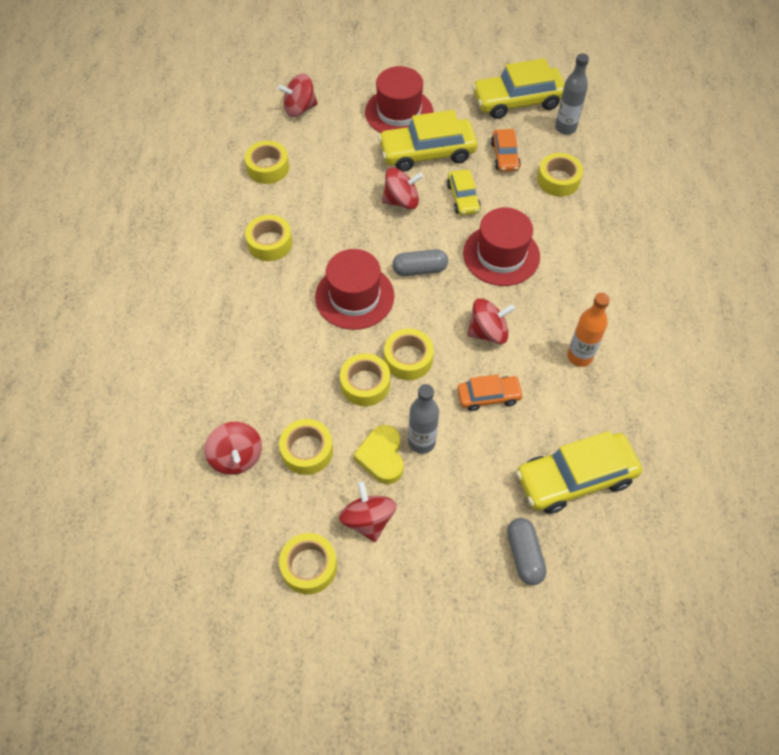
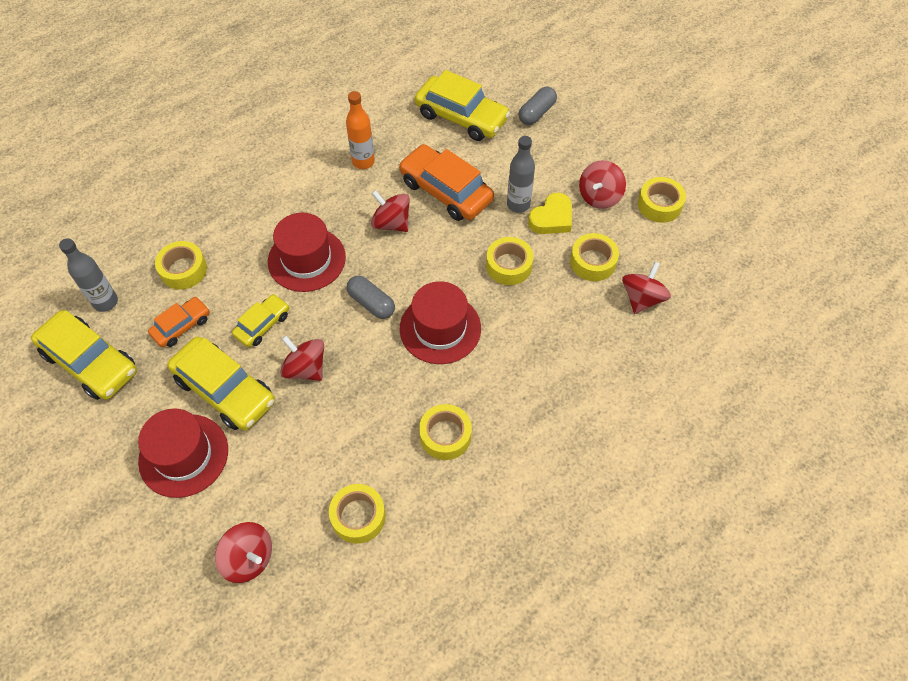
camera: 130 degrees left, 0 degrees up
yellow tape [384,328,434,380] -> none
orange car [457,374,524,411] -> orange car [399,144,494,221], size x1.79

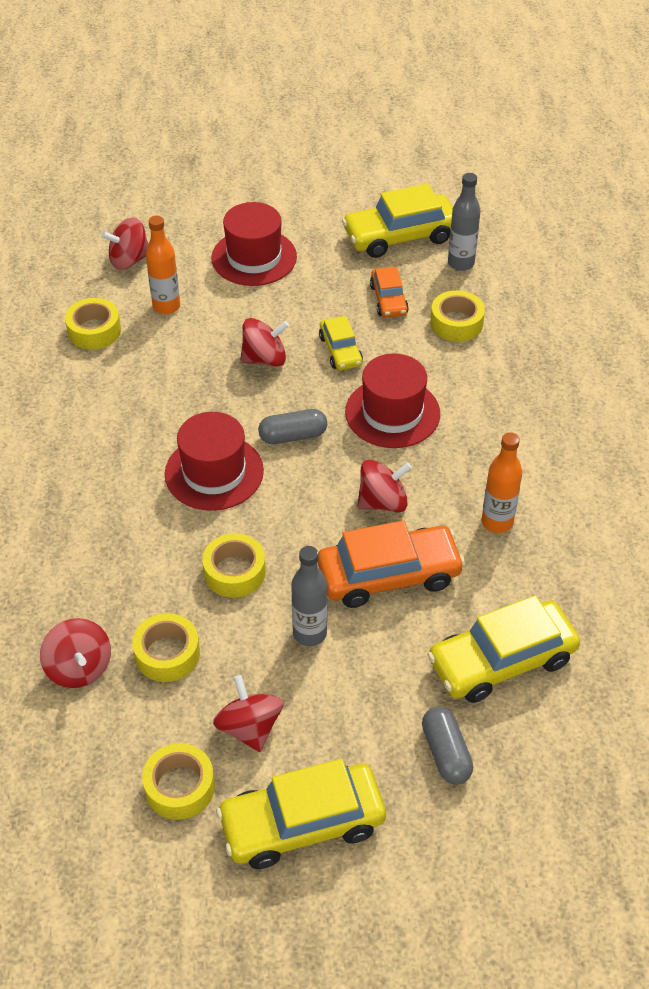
camera: 125 degrees right, 10 degrees down
yellow car [167,337,275,431] -> yellow car moved to [216,759,386,869]
yellow tape [419,404,472,460] -> none
yellow heart [528,192,572,234] -> none
none -> orange bottle [146,216,180,314]

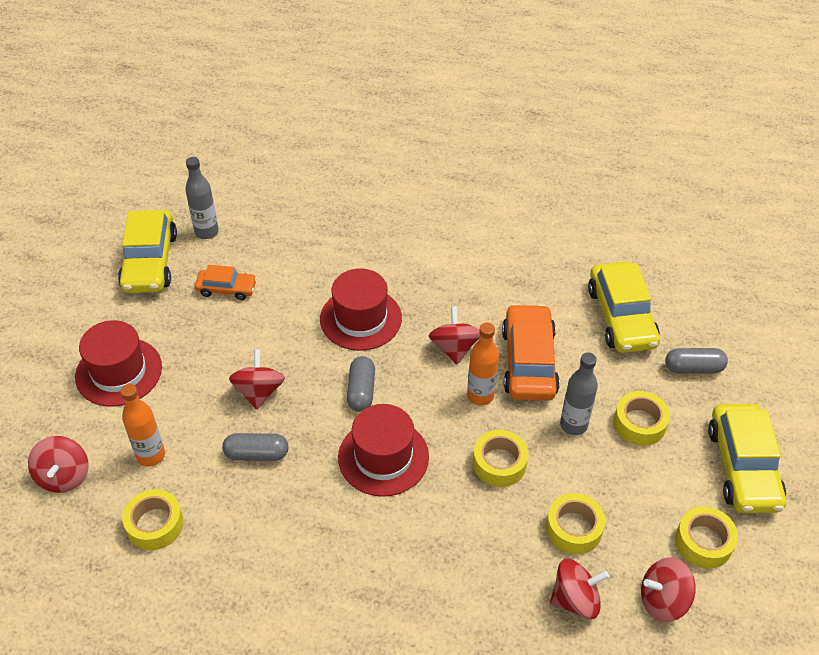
camera: 75 degrees left, 0 degrees up
red spinning top [213,675,284,752] -> red spinning top moved to [641,557,696,623]
yellow car [319,316,363,370] -> none
yellow tape [430,290,485,342] -> yellow tape moved to [614,391,670,446]
orange bottle [482,432,522,533] -> orange bottle moved to [467,323,499,406]
none -> grey capsule [222,433,288,461]

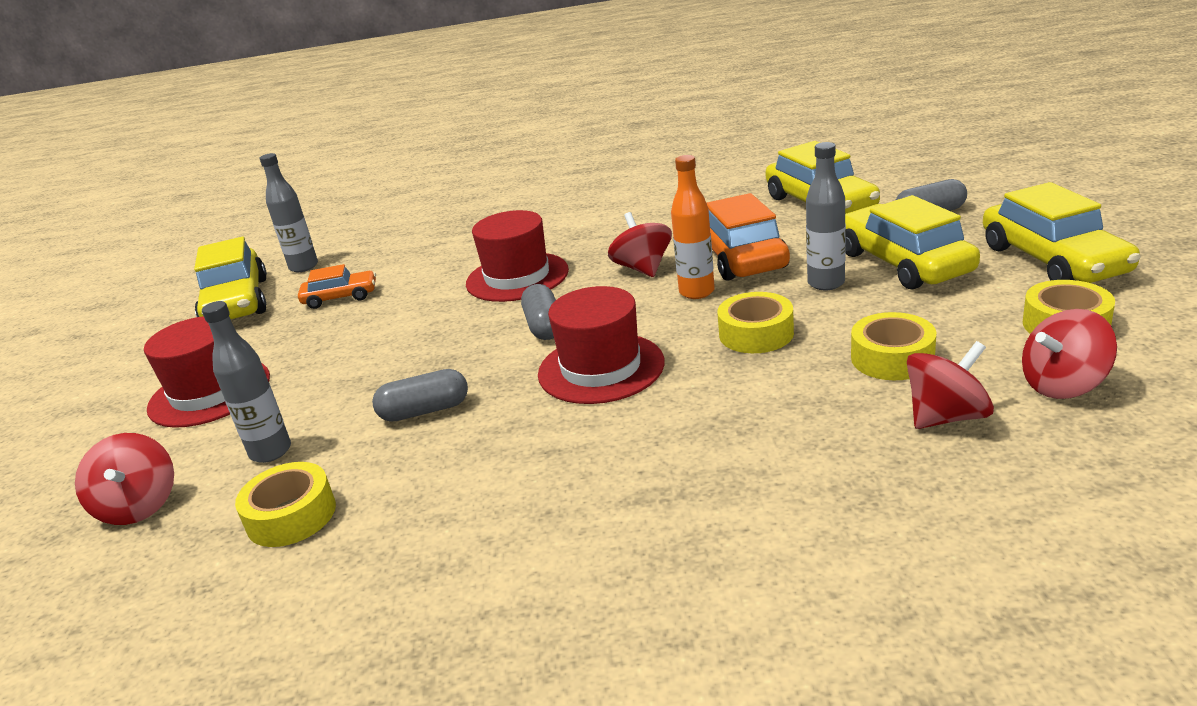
camera: 10 degrees left, 20 degrees down
orange bottle [121,384,165,467] -> grey bottle [202,301,291,463]
red spinning top [229,349,285,410] -> none
yellow tape [614,391,670,446] -> yellow car [845,195,980,290]

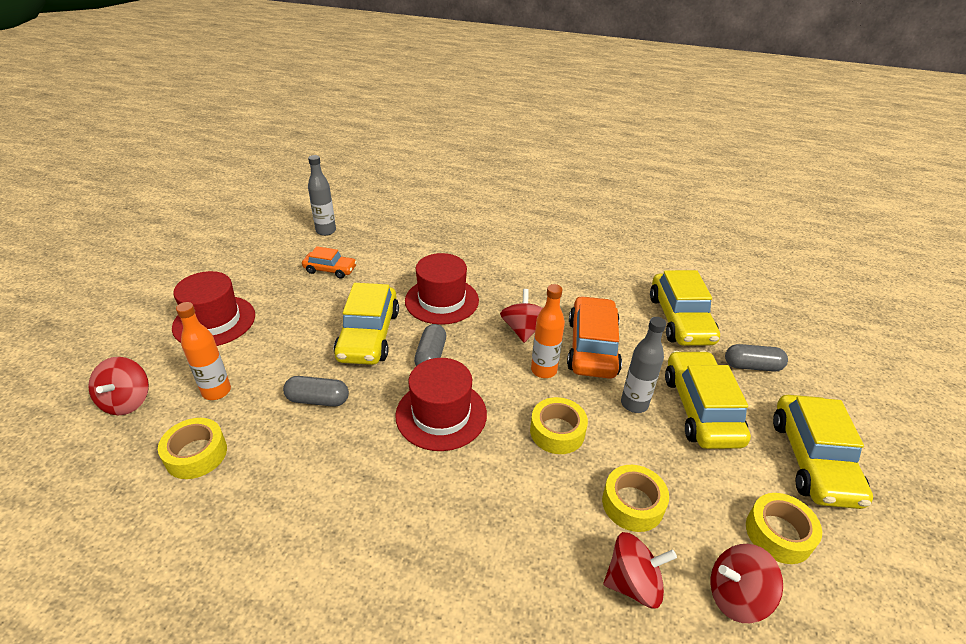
camera: 15 degrees right, 10 degrees up
yellow car [194,236,267,319] -> yellow car moved to [334,283,399,365]
grey bottle [202,301,291,463] -> orange bottle [176,302,231,400]

